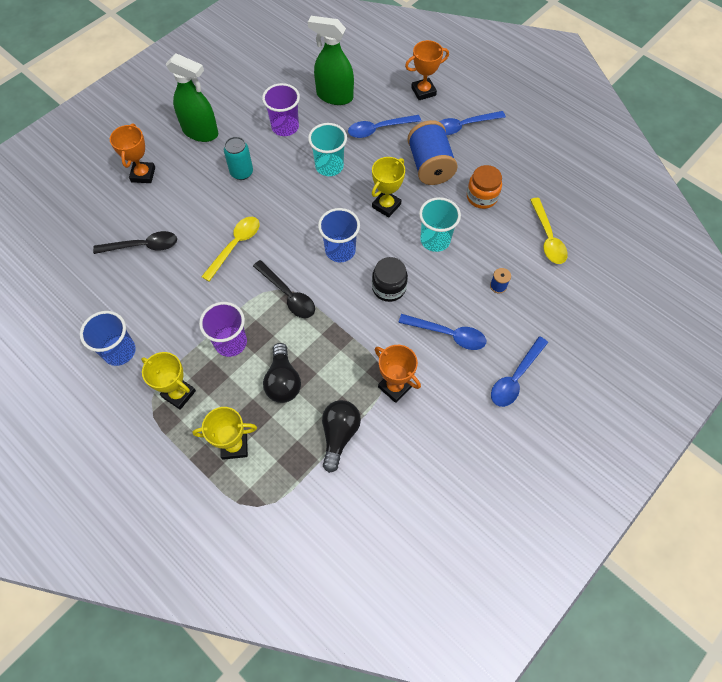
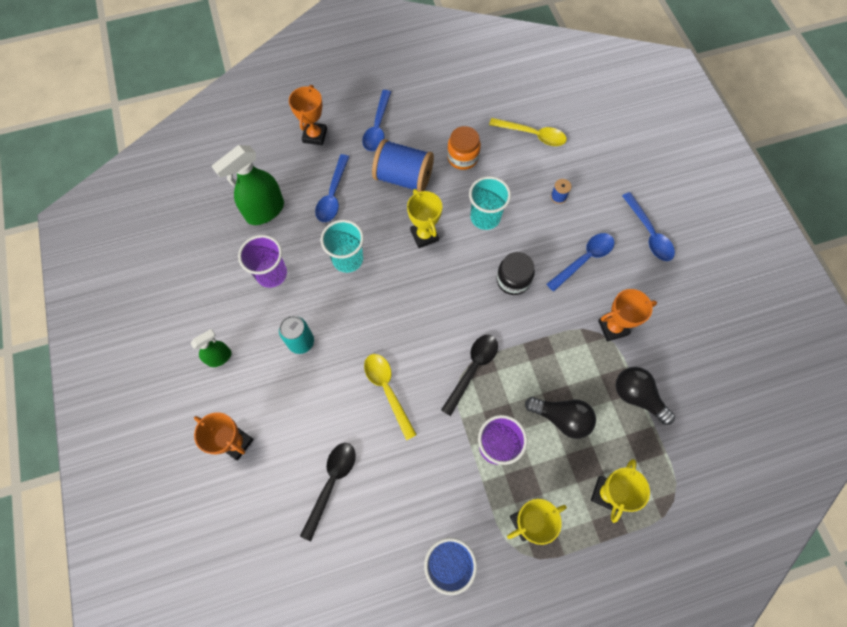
camera: 60 degrees left, 5 degrees up
green spray bottle [166,53,218,142] -> green spray bottle [190,329,232,367], size x0.55
black spoon [253,260,315,318] -> black spoon turned 45 degrees counterclockwise [441,335,498,416]
blue cup [318,208,360,262] -> none

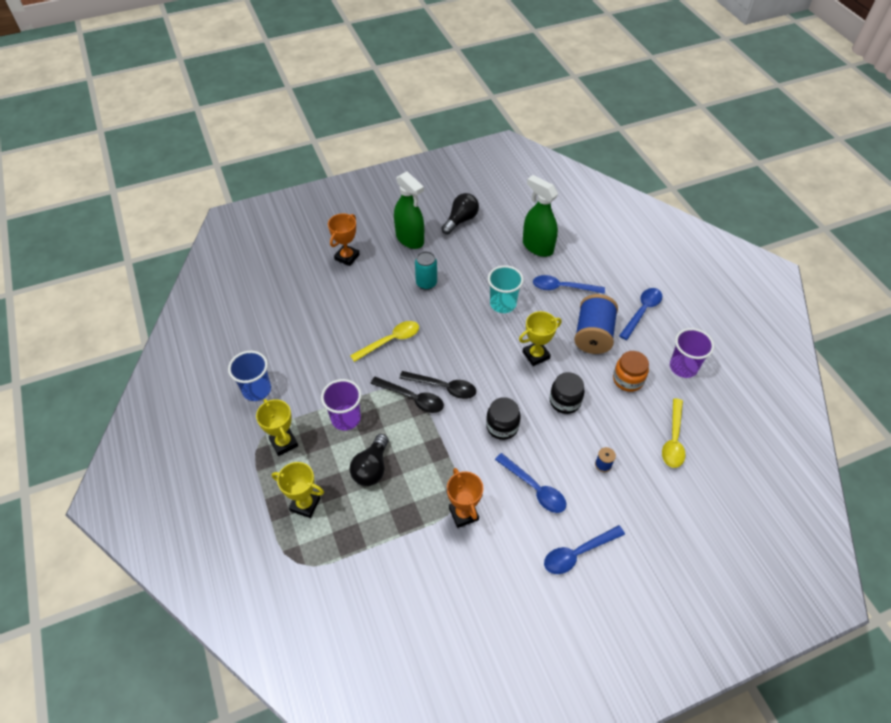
camera: 85 degrees right, 15 degrees down
green spray bottle [190,329,232,367] -> green spray bottle [394,171,424,249], size x1.81
purple cup [238,235,287,288] -> purple cup moved to [670,328,714,378]
orange trophy [289,85,327,146] -> none
black spoon [300,443,356,541] -> black spoon moved to [399,371,476,399]
blue spoon [362,90,391,151] -> blue spoon turned 120 degrees clockwise [619,288,662,340]
turquoise cup [469,176,511,230] -> black jar [550,372,585,414]
black light bulb [616,367,675,425] -> black light bulb moved to [441,193,479,234]

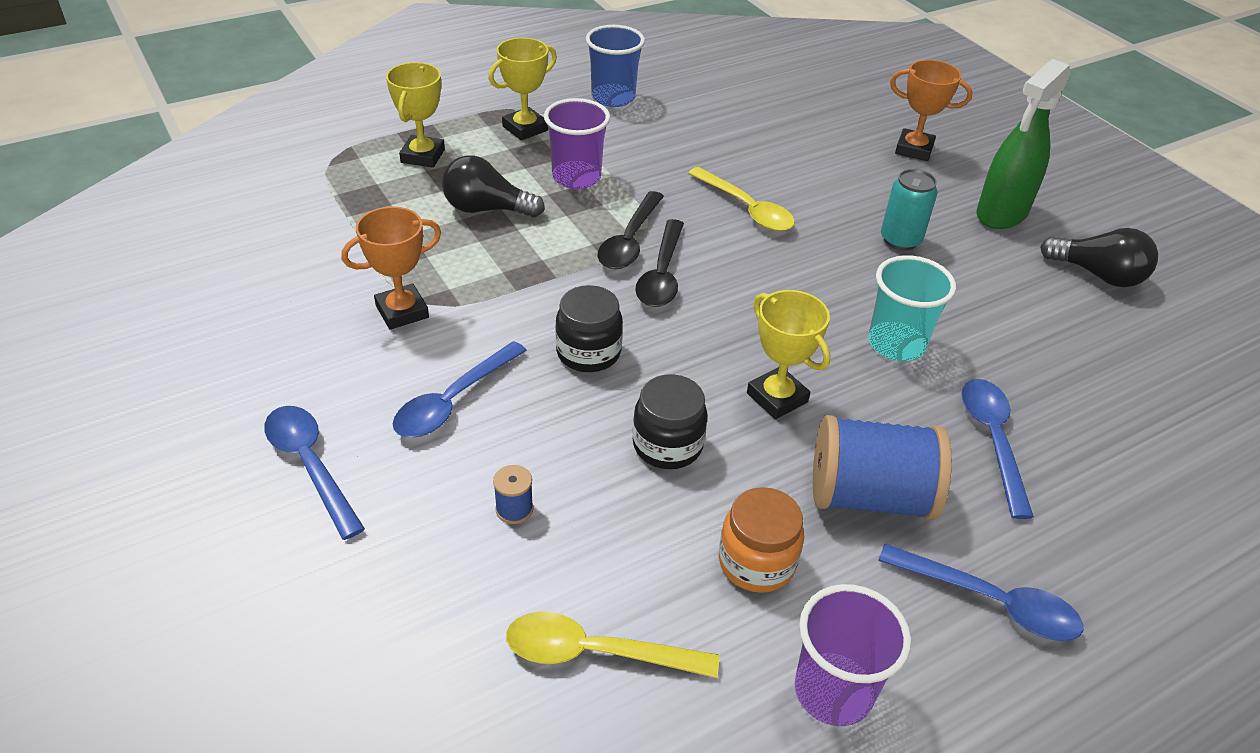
camera: 80 degrees right, 10 degrees down
green spray bottle [523,175,558,257] -> none

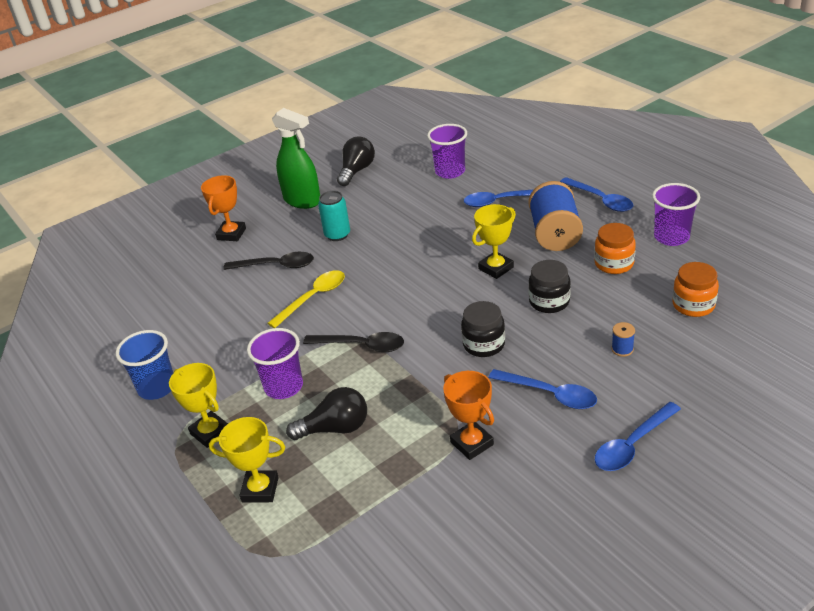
camera: 90 degrees left, 5 degrees down
black light bulb [442,155,545,218] -> black light bulb turned 105 degrees counterclockwise [286,387,367,440]
yellow spoon [506,612,719,678] -> orange jar [672,262,719,317]
black spoon [635,219,684,307] -> black spoon moved to [223,252,314,270]
turquoise cup [868,255,956,361] -> none
blue spoon [878,544,1083,641] -> blue spoon turned 120 degrees clockwise [560,177,633,212]
none -> purple cup [427,124,467,179]

